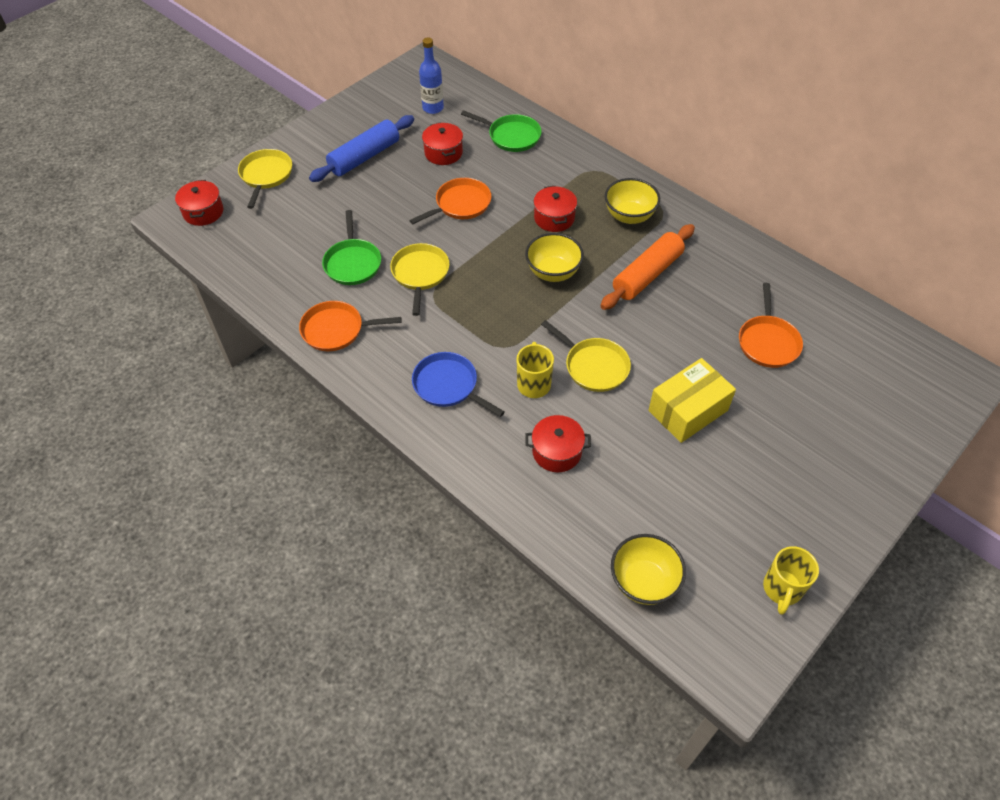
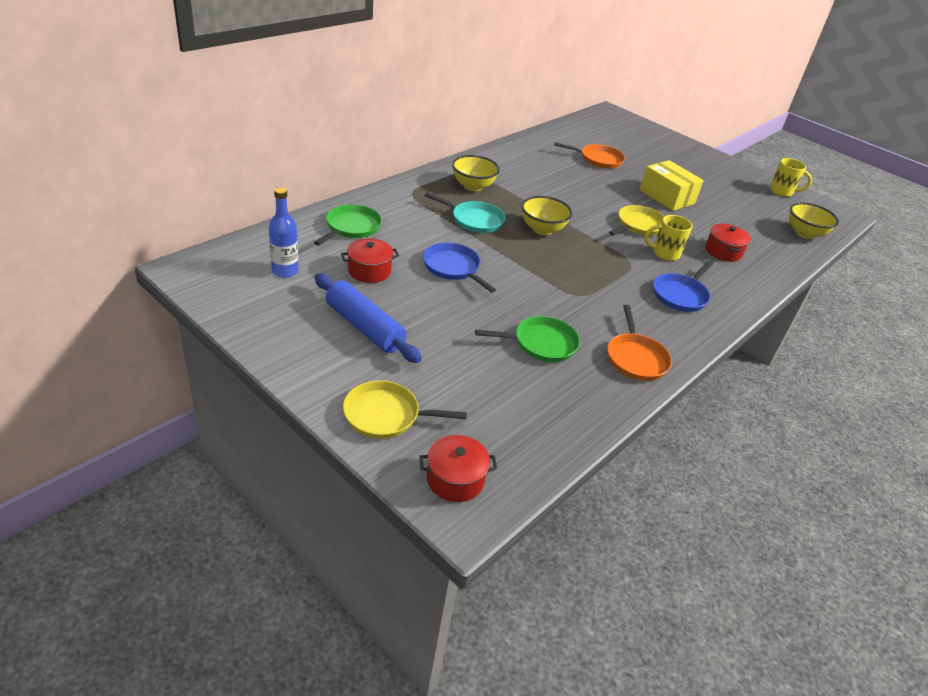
camera: 95 degrees left, 15 degrees down
yellow pan [390,243,450,316] -> none
orange pan [409,178,491,224] -> blue pan [423,243,496,293]
red pot [533,186,577,232] -> turquoise pan [425,193,505,233]
orange rolling pin [601,224,695,310] -> none

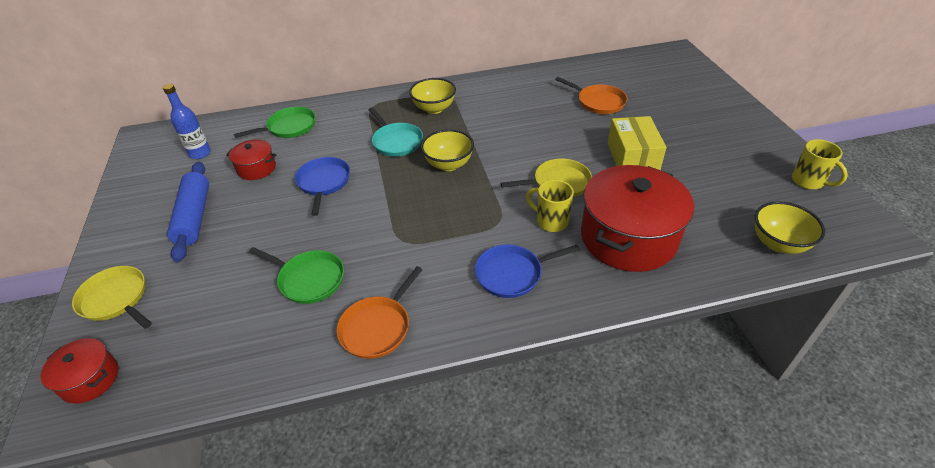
camera: 40 degrees right, 5 degrees up
red pot [705,224,751,262] -> red pot [581,165,694,272], size x2.10

